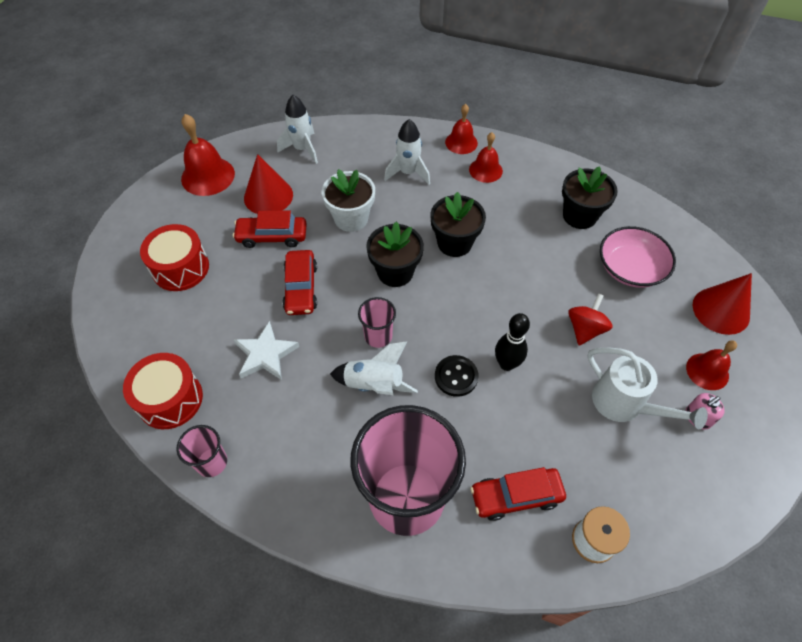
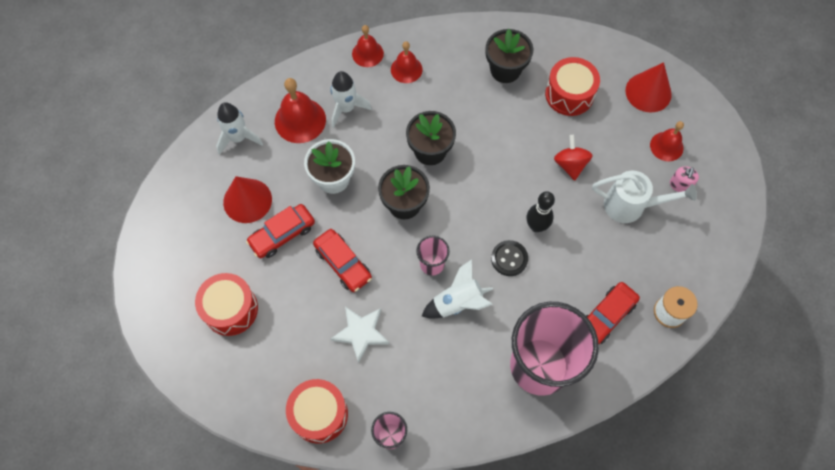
camera: 35 degrees left, 10 degrees up
red bell [181,114,235,196] -> red bell moved to [275,78,326,143]
pink bowl [600,226,676,288] -> red drum [545,57,600,116]

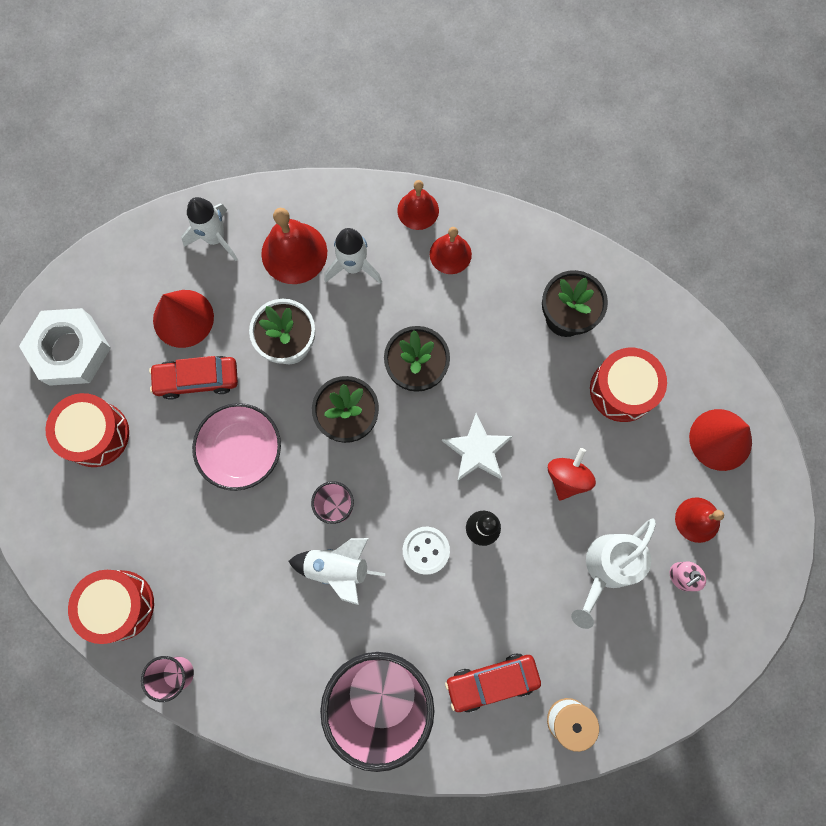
camera: 30 degrees right, 10 degrees up
red car [313,229,372,292] -> pink bowl [192,403,281,491]
white star [331,306,389,364] -> white star moved to [442,413,513,481]
black button [491,240,528,276] -> white button [403,527,450,575]
white watering can [592,171,697,223] -> white watering can turned 90 degrees clockwise [571,518,656,629]
none -> white nut [19,308,111,386]

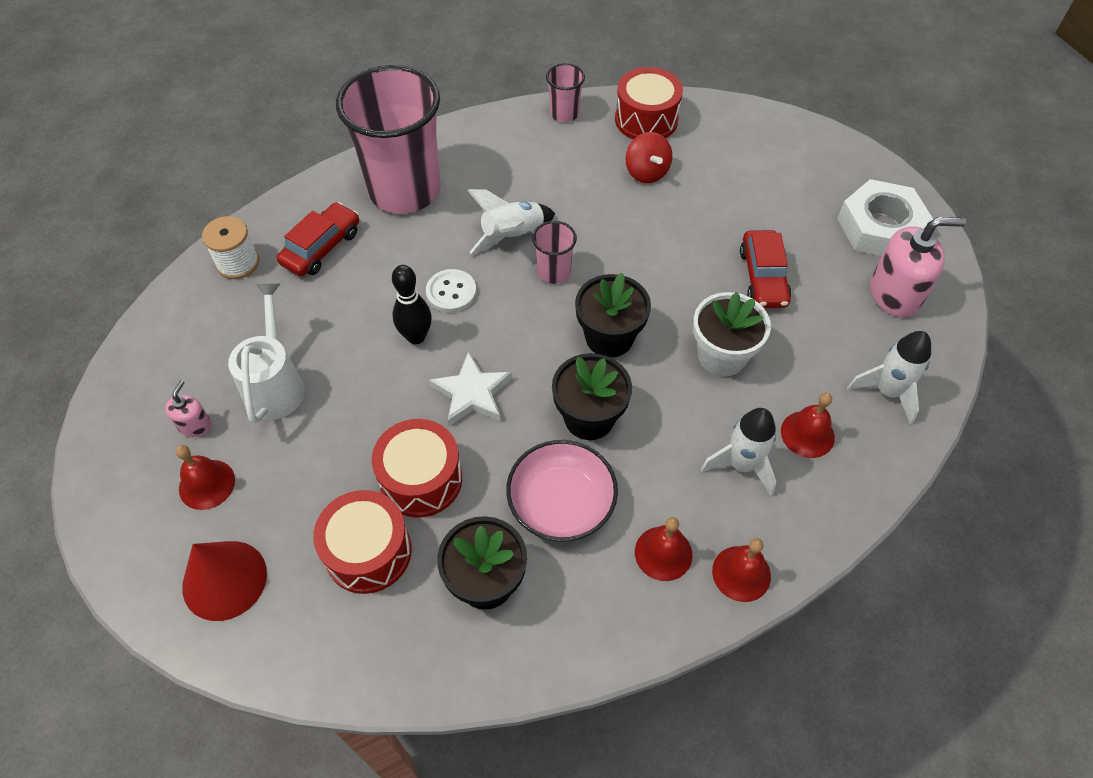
camera: 140 degrees right, 20 degrees down
red drum [45,393,129,467] -> red drum moved to [372,419,462,518]
red car [149,356,238,400] -> red car turned 135 degrees clockwise [740,230,791,308]
red cone [153,290,214,348] -> none
pink bowl [192,403,281,491] -> pink bowl moved to [506,440,618,542]
red bell [261,208,327,284] -> red bell [781,393,835,458], size x0.64
red spinning top [548,448,596,501] -> red spinning top moved to [626,132,672,183]
none -> pink soap dispenser [870,217,966,317]

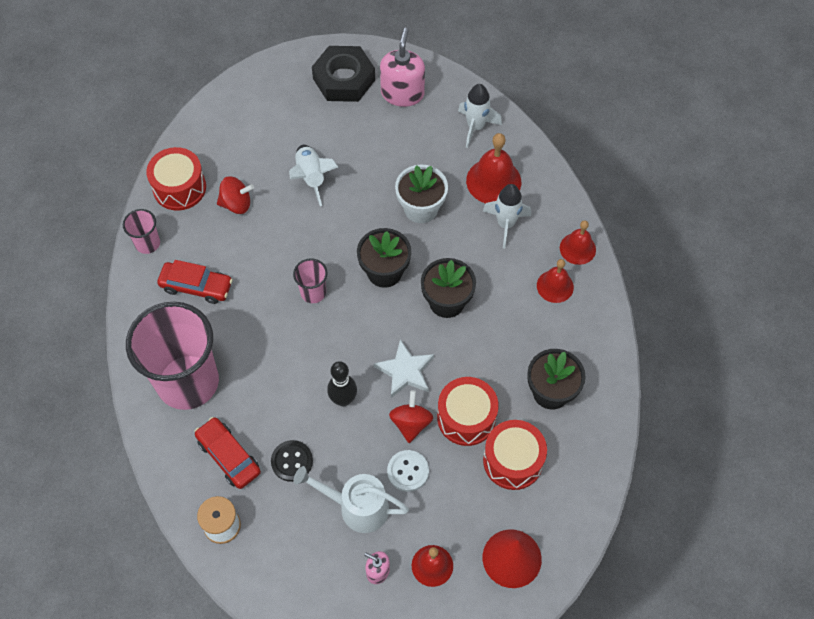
camera: 75 degrees left, 5 degrees up
white button [426,269,476,313] -> white button moved to [387,450,429,492]
white rocket [467,189,555,254] -> white rocket moved to [289,145,338,206]
pink bowl [506,440,618,542] -> none
red car [740,230,791,308] -> red car moved to [157,260,233,304]
red bell [781,393,835,458] -> red bell [466,133,521,203], size x1.57
white nut [837,179,933,256] -> black nut [312,46,375,102]
none -> black button [271,440,313,482]
none -> red spinning top [389,390,433,443]

